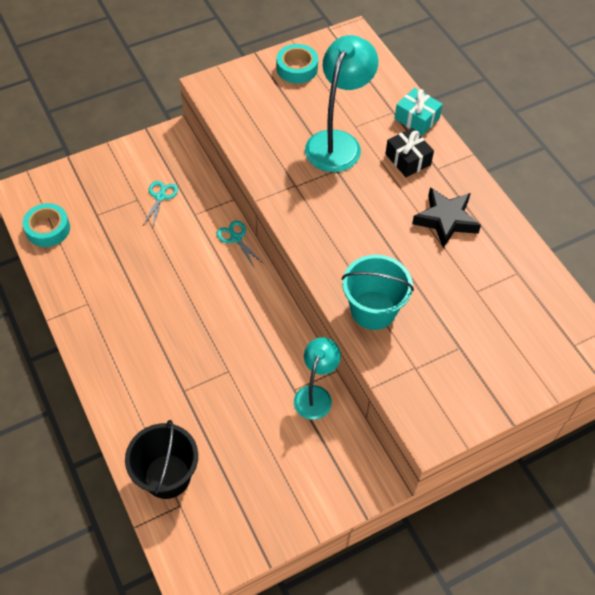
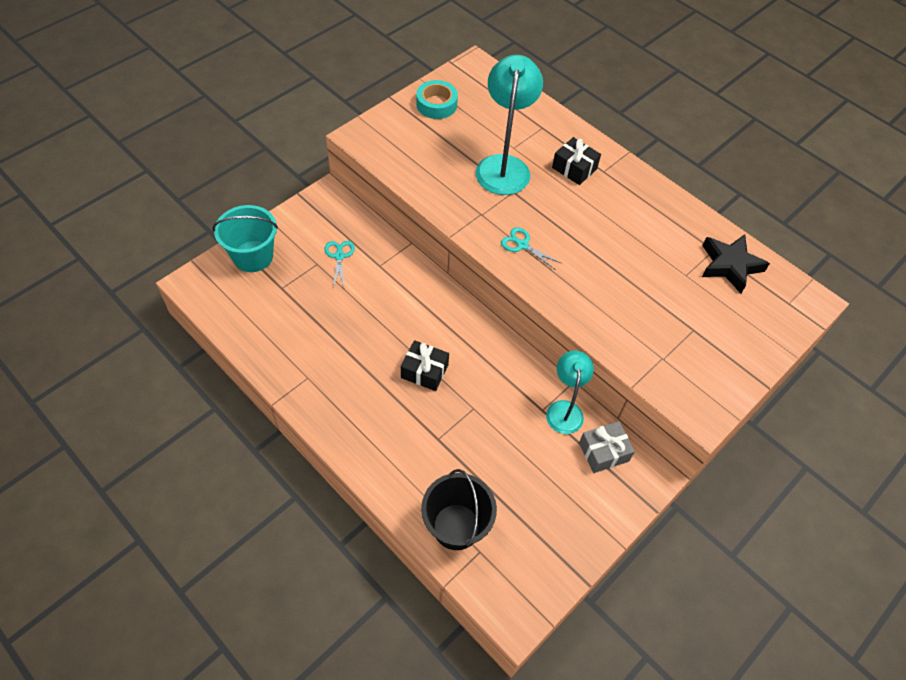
camera: 20 degrees left, 0 degrees up
turquoise tape [22,203,70,247] -> none
turquoise scissors [216,221,264,267] -> turquoise scissors moved to [501,227,562,270]
turquoise bucket [342,255,414,330] -> turquoise bucket moved to [212,205,278,272]
turquoise gift [394,88,443,136] -> none
black star [412,187,481,248] -> black star moved to [702,234,770,293]
none -> black gift [401,340,449,391]
none -> grey gift [579,421,635,473]

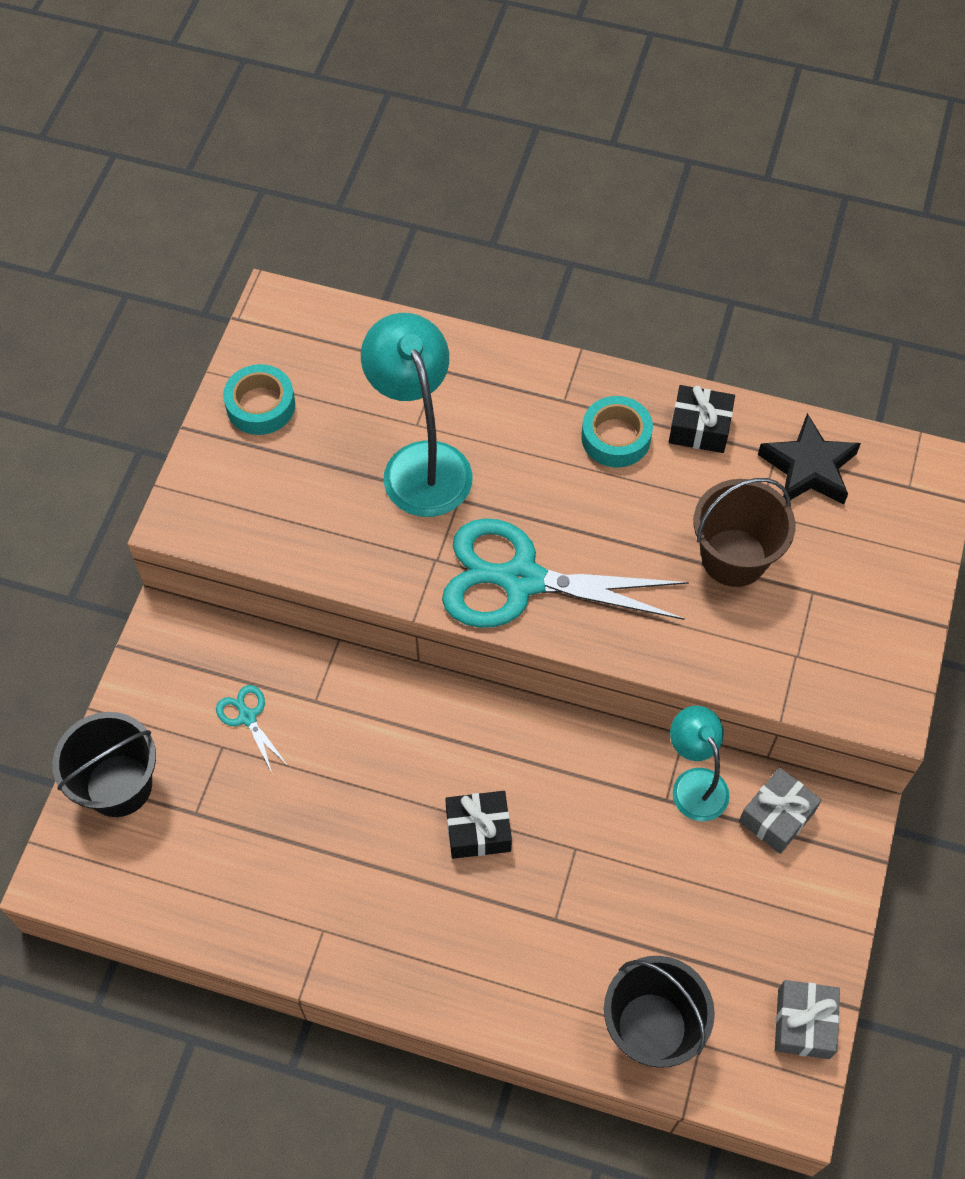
camera: 25 degrees left, 5 degrees up
turquoise bucket [212,205,278,272] -> black bucket [53,712,156,817]
turquoise scissors [501,227,562,270] -> turquoise scissors [442,518,689,628], size x2.41
black gift [552,137,601,185] -> black gift moved to [669,385,735,453]
none -> turquoise tape [581,396,653,467]
none -> brown bucket [693,478,795,587]
none -> grey gift [775,980,840,1059]

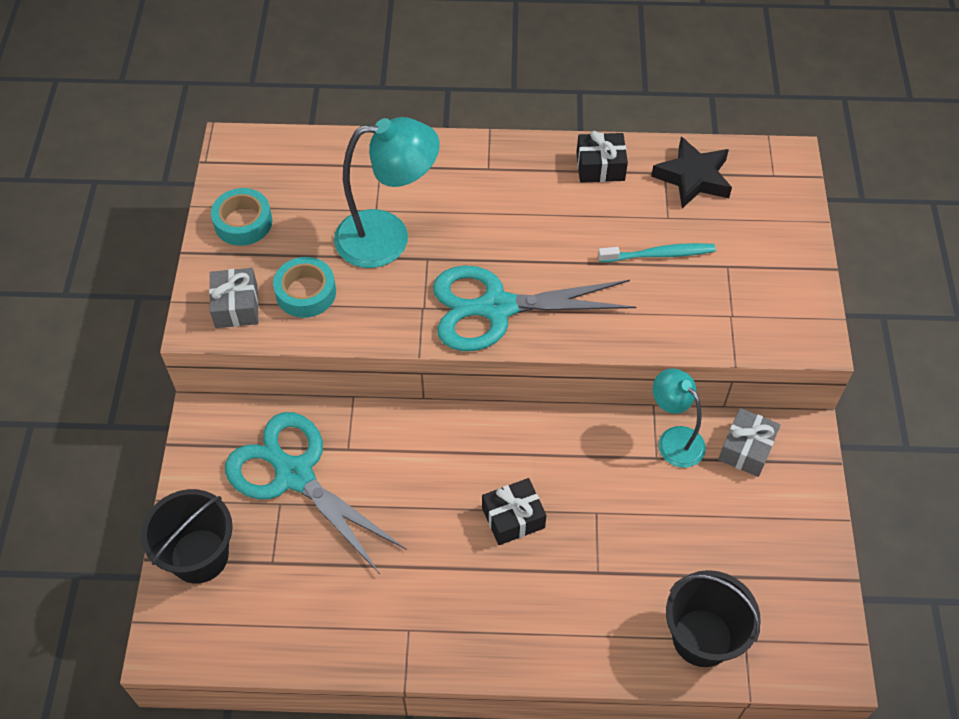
camera: 15 degrees left, 5 degrees down
turquoise scissors [216,685,288,773] -> turquoise scissors [225,412,407,574], size x2.41
turquoise lamp [361,313,473,517] -> turquoise lamp turned 120 degrees clockwise [334,117,440,268]
turquoise tape [581,396,653,467] -> turquoise tape moved to [273,257,336,318]
brown bucket [693,478,795,587] -> turquoise toothbrush [598,243,716,262]
grey gift [775,980,840,1059] -> grey gift moved to [209,268,259,328]

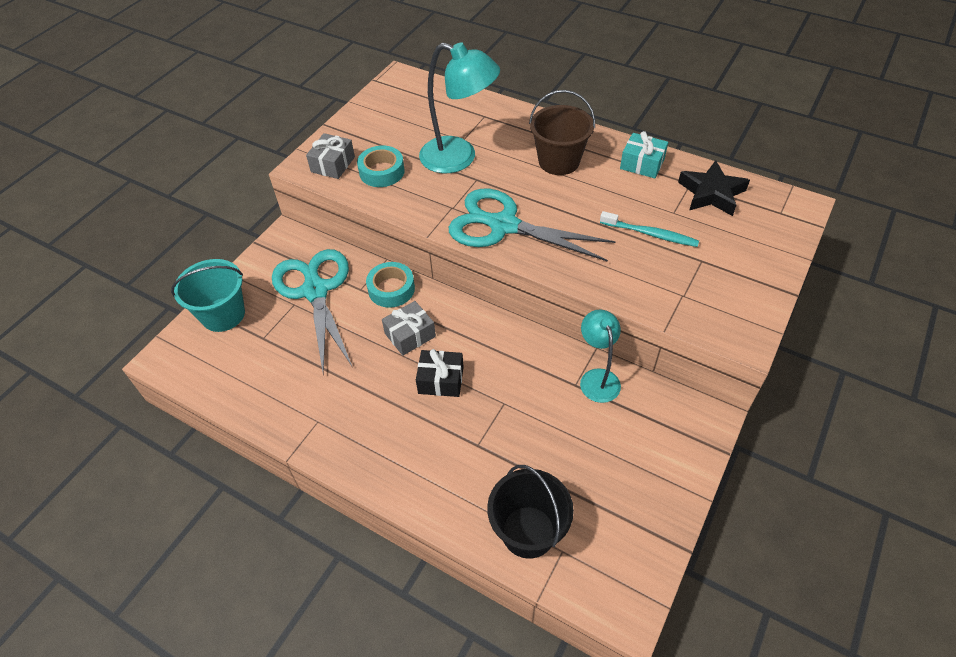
camera: 30 degrees right, 5 degrees down
black bucket [141,489,232,583] -> turquoise bucket [171,259,245,332]
turquoise tape [211,188,272,246] -> turquoise tape moved to [366,262,415,308]
black gift [576,131,628,183] -> turquoise gift [620,131,668,178]
grey gift [718,408,780,477] -> grey gift moved to [382,301,436,356]
none -> brown bucket [529,90,595,175]

